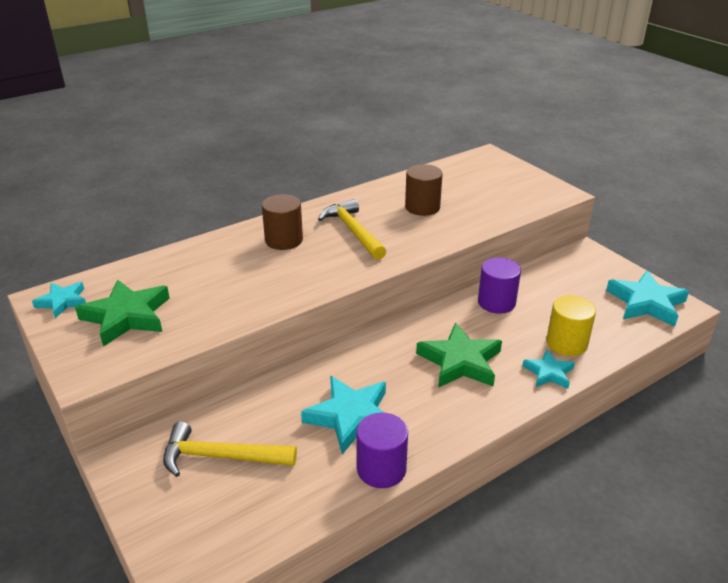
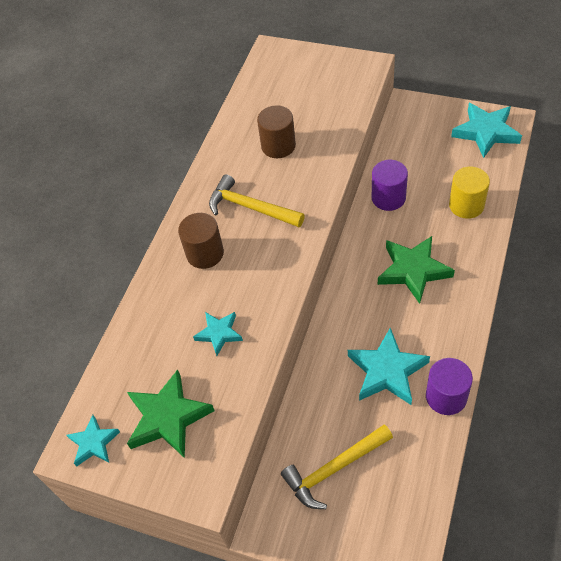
camera: 30 degrees left, 20 degrees up
turquoise star [522,350,575,389] -> turquoise star moved to [193,312,243,356]

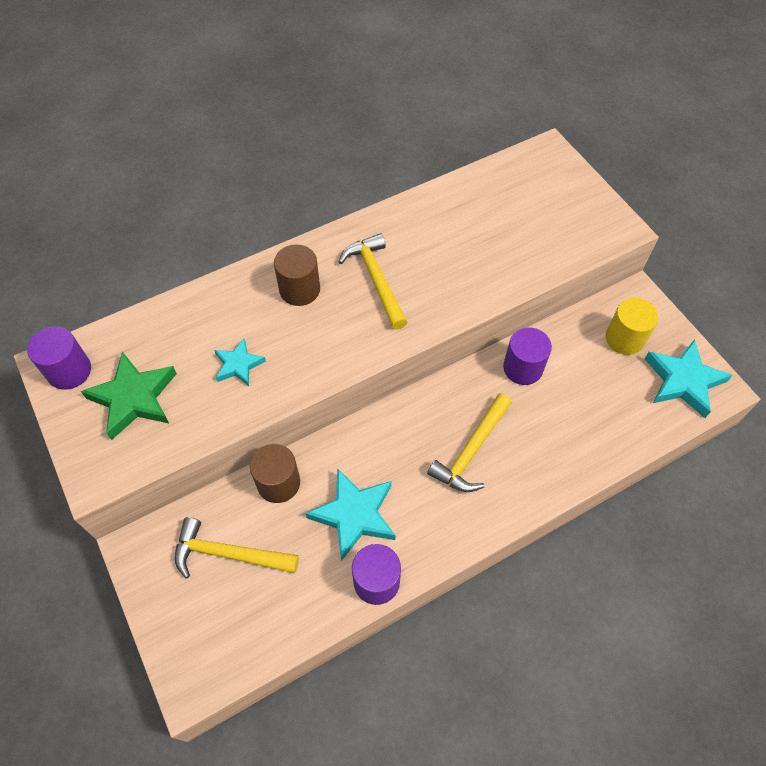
camera: 35 degrees right, 5 degrees up
turquoise star [66,415,120,466] -> purple cylinder [27,326,91,390]
brown cylinder [257,105,296,158] -> brown cylinder moved to [250,444,300,503]
green star [378,236,455,304] -> yellow hammer [427,393,512,492]
yellow cylinder [449,167,490,219] -> yellow cylinder moved to [606,298,658,355]

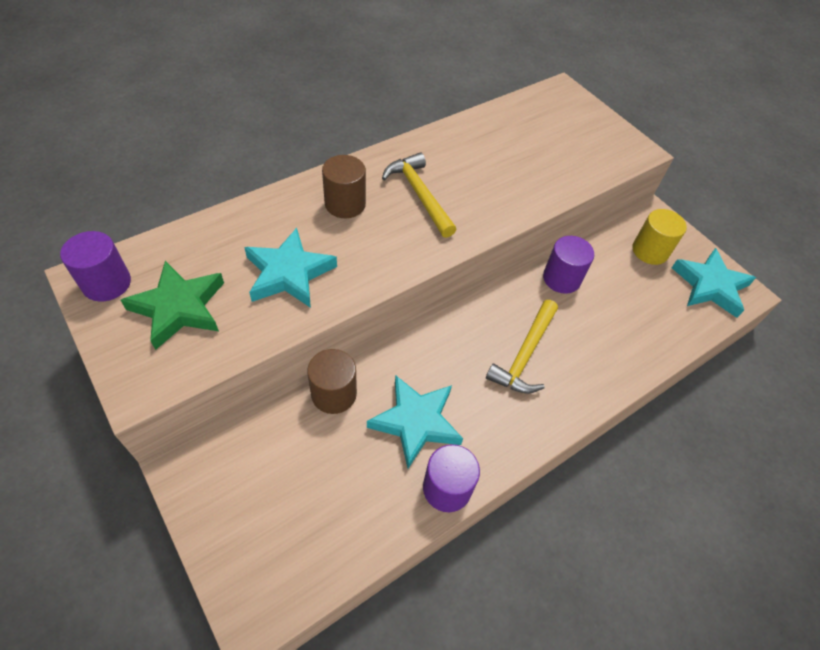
camera: 10 degrees left, 5 degrees down
yellow hammer [175,517,299,579] -> none
turquoise star [214,338,266,386] -> turquoise star [244,228,337,308], size x1.72

